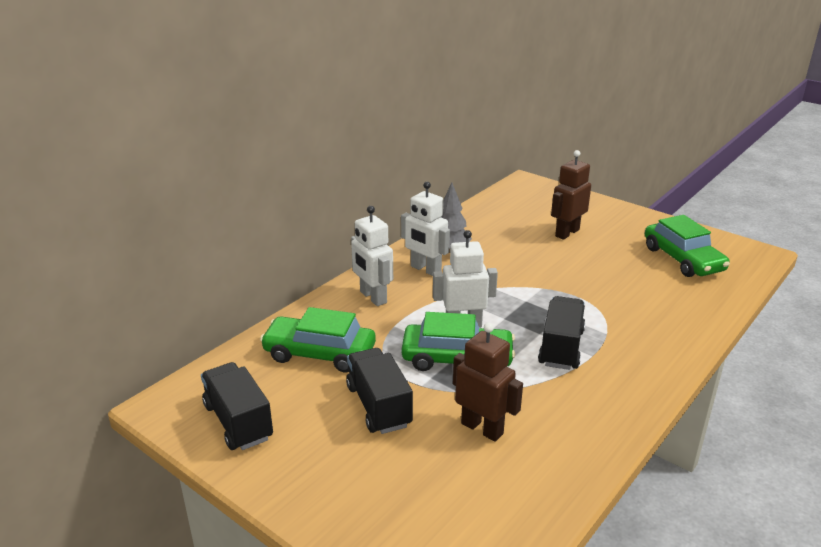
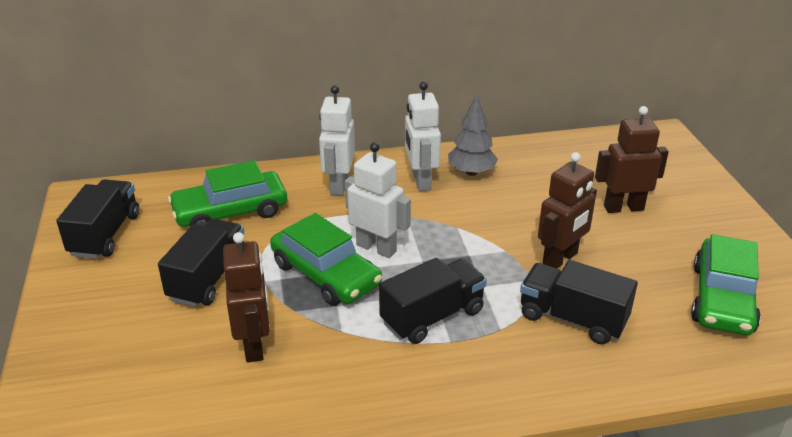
camera: 40 degrees right, 5 degrees up
green car [260,307,376,372] -> green car turned 75 degrees counterclockwise [168,160,287,227]
none -> black truck [520,260,638,345]
none -> brown robot [538,152,597,269]

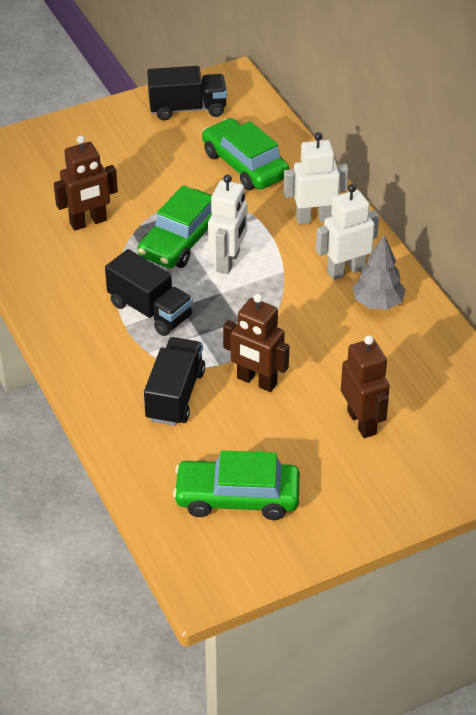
camera: 75 degrees right, 10 degrees up
black truck [158,219,244,307] -> none

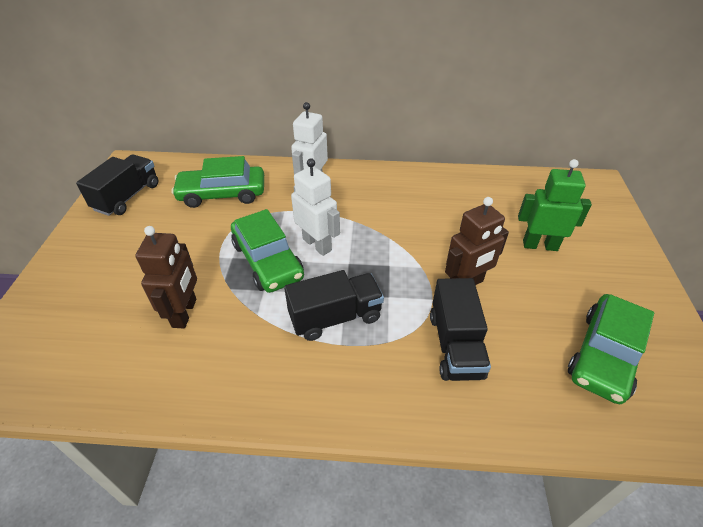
camera: 60 degrees left, 0 degrees up
black truck [144,337,205,426] -> black truck turned 135 degrees counterclockwise [430,278,491,381]
white robot [316,184,379,280] -> none
brown robot [341,335,390,438] -> green robot [518,159,592,251]
grey tree [353,235,406,310] -> none

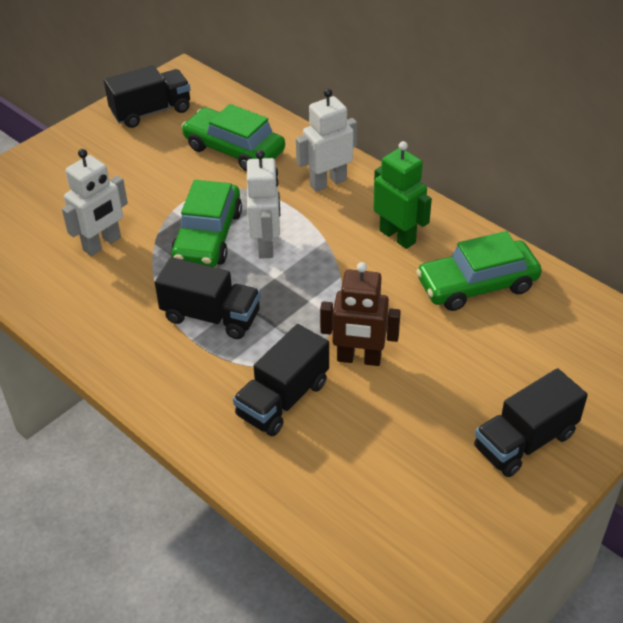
camera: 40 degrees right, 0 degrees up
brown robot [135,226,197,329] -> white robot [62,149,128,256]
green robot [518,159,592,251] -> green robot moved to [373,141,432,249]
green car [568,294,654,404] -> green car moved to [416,231,542,311]
none -> black truck [474,368,588,477]

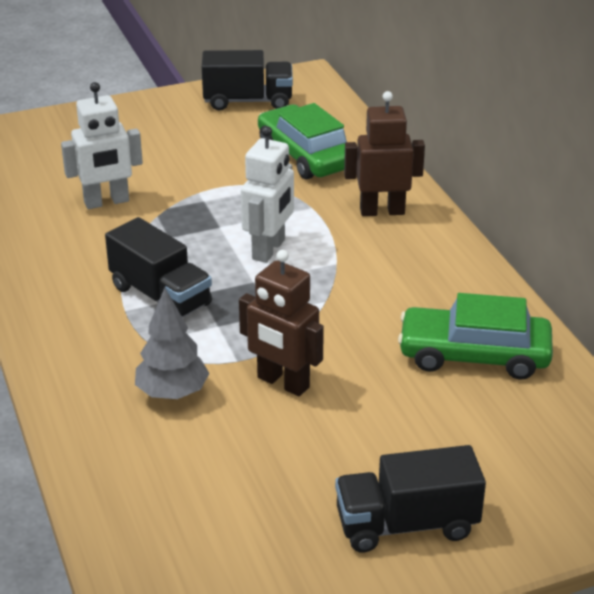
camera: 25 degrees right, 10 degrees down
green car [171,180,242,267] -> none
black truck [233,324,329,436] -> grey tree [135,288,210,399]
white robot [296,88,357,192] -> brown robot [344,91,425,216]
green robot [373,141,432,249] -> none

